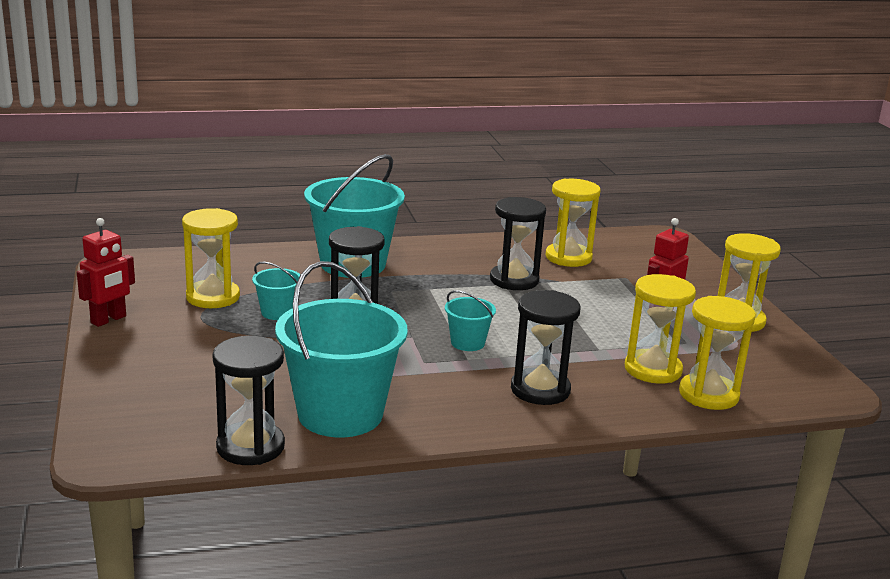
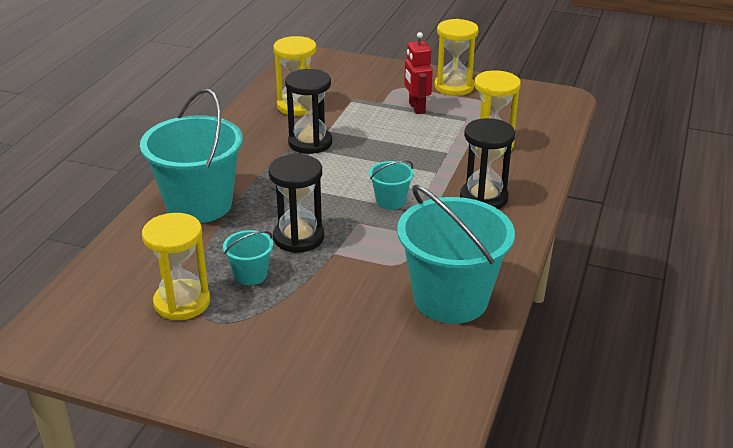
camera: 55 degrees left, 10 degrees up
red robot [77,218,135,327] -> none
black hourglass [212,336,285,465] -> none
yellow hourglass [679,296,756,410] -> none

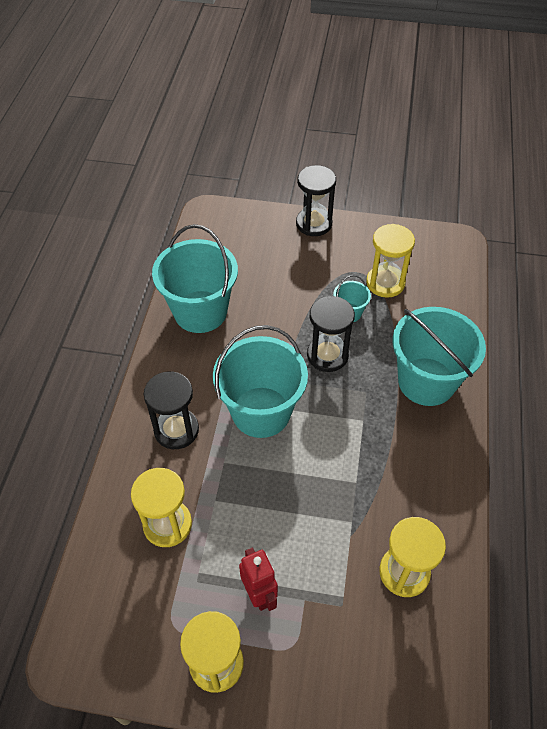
camera: 170 degrees right, 20 degrees up
black hourglass [285,69,332,154] -> black hourglass moved to [296,165,336,236]
turquoise bucket [369,160,414,210] -> turquoise bucket [213,325,308,438], size x2.20

